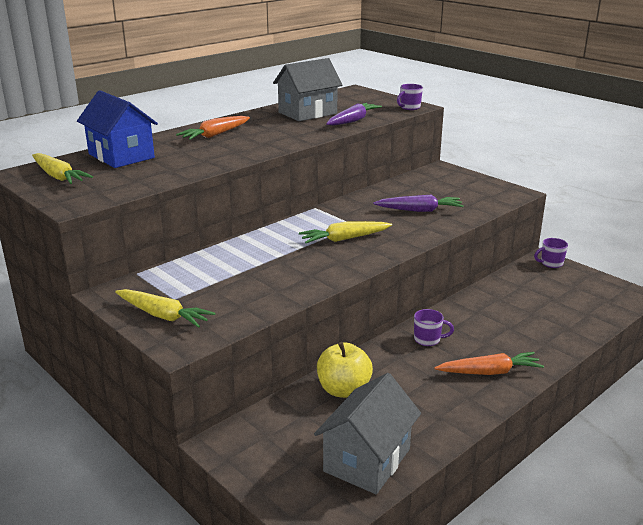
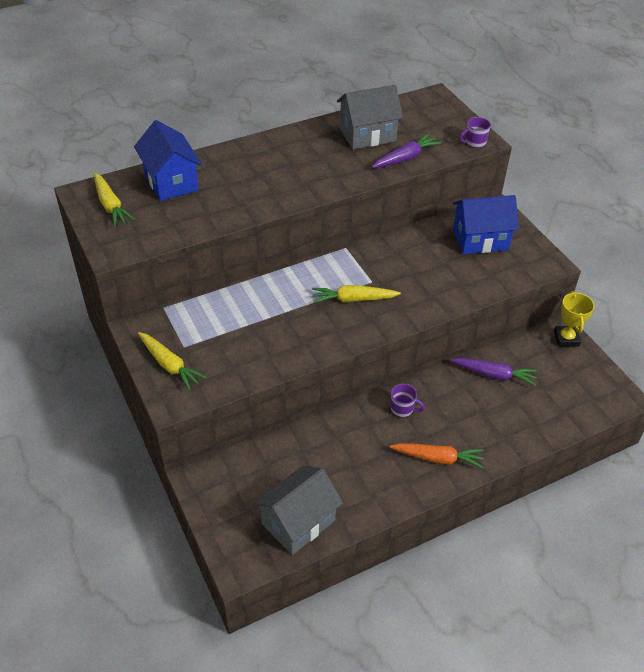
camera: 15 degrees right, 20 degrees up
orange carrot [176,116,250,140] -> none
yellow apple [317,342,373,398] -> none
purple carrot [373,195,464,212] -> purple carrot moved to [450,358,538,386]
purple mug [534,238,568,268] -> yellow trophy [554,291,595,347]
none -> blue house [453,195,519,254]

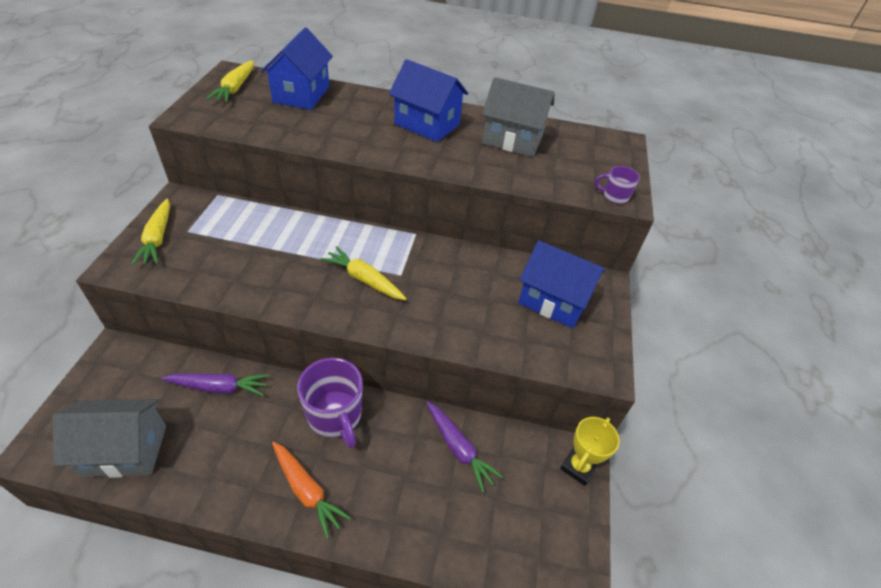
camera: 35 degrees right, 0 degrees up
purple carrot [372,133,442,168] -> purple carrot moved to [161,373,269,396]
purple mug [391,384,425,417] -> purple mug [297,358,363,448], size x1.99
none -> blue house [389,59,468,142]

